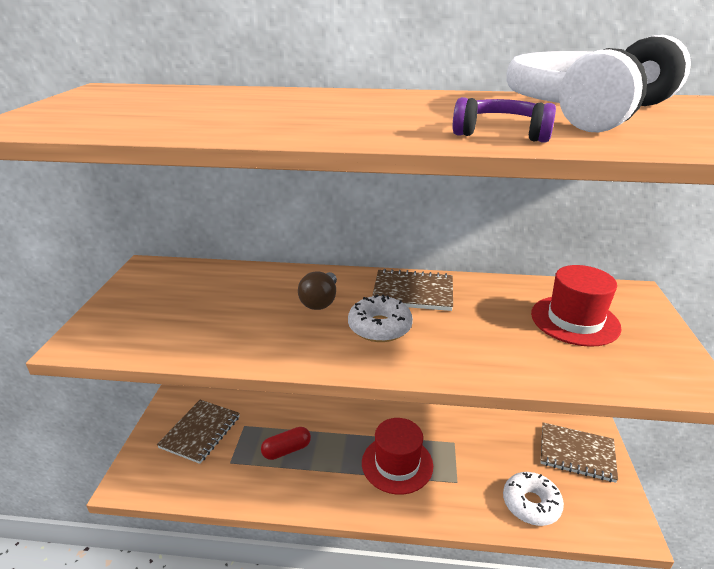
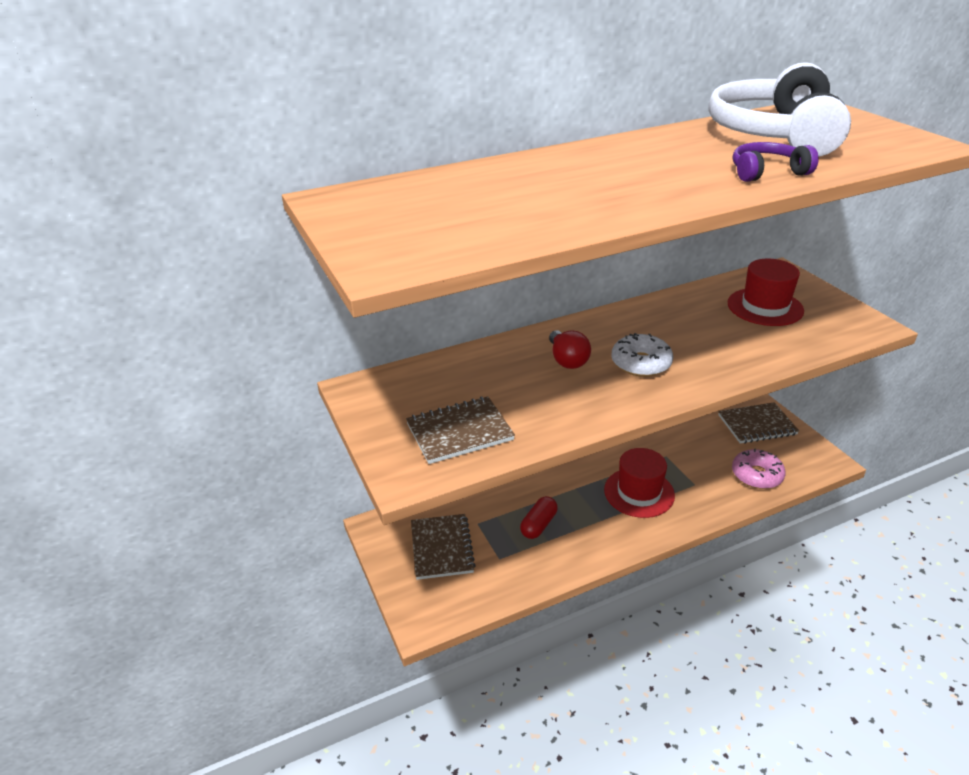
camera: 30 degrees left, 5 degrees up
brown light bulb [298,272,337,310] -> red light bulb [549,330,591,369]
brown notebook [372,269,453,311] -> brown notebook moved to [406,396,515,464]
white donut [503,472,564,526] -> pink donut [732,448,786,489]

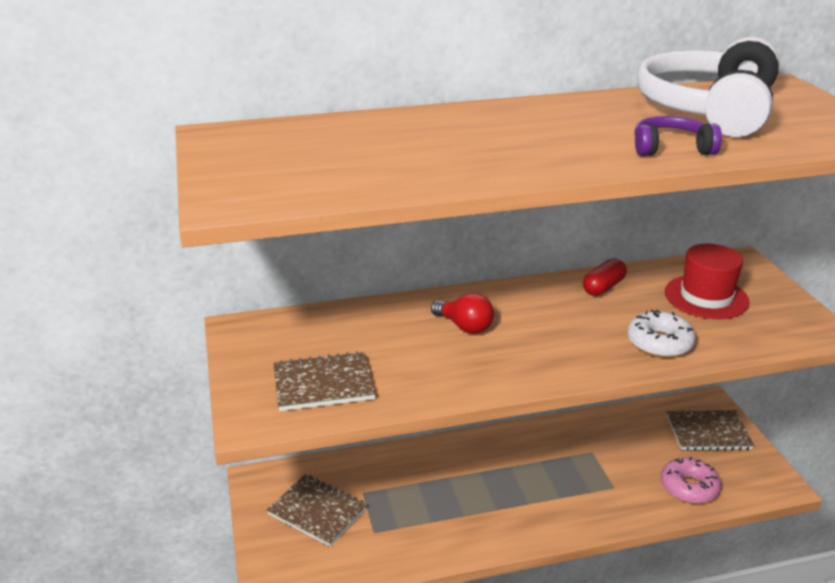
camera: 10 degrees right, 5 degrees down
brown notebook [411,514,476,580] -> brown notebook turned 60 degrees counterclockwise [267,474,367,547]
red capsule [520,496,558,539] -> red capsule moved to [583,258,627,296]
red light bulb [549,330,591,369] -> red light bulb turned 45 degrees counterclockwise [431,293,494,334]
red hat [604,448,675,518] -> none
white donut [612,333,673,377] -> white donut moved to [627,310,696,358]

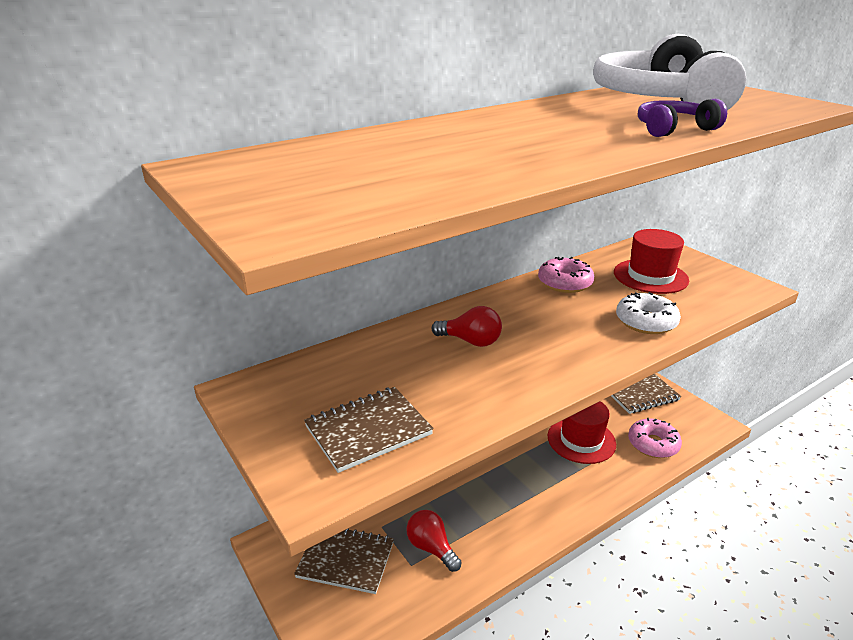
camera: 20 degrees left, 0 degrees up
red capsule [583,258,627,296] -> pink donut [538,257,594,293]
none -> red light bulb [407,510,461,572]
none -> red hat [548,401,616,464]

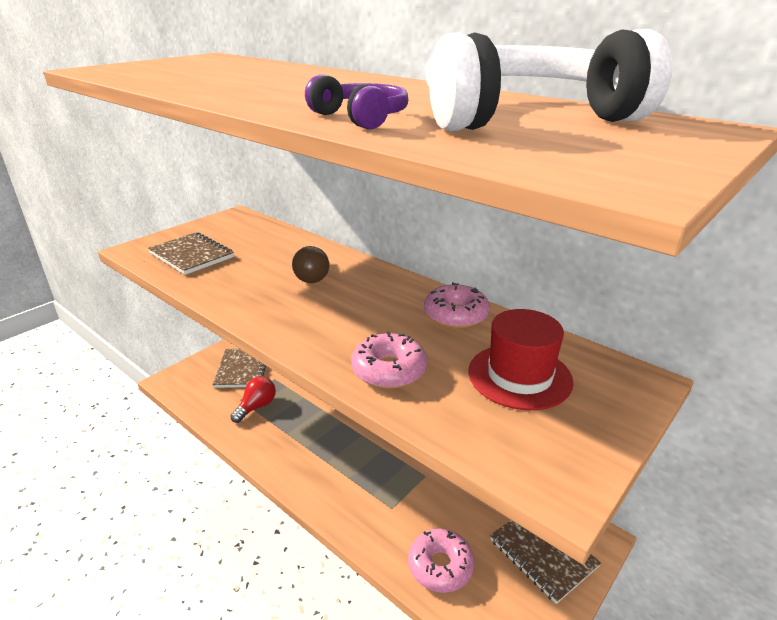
camera: 75 degrees right, 0 degrees up
red light bulb [432,306,502,347] -> brown light bulb [292,246,329,283]
red hat [548,401,616,464] -> none
white donut [616,292,681,334] -> pink donut [352,331,427,389]

